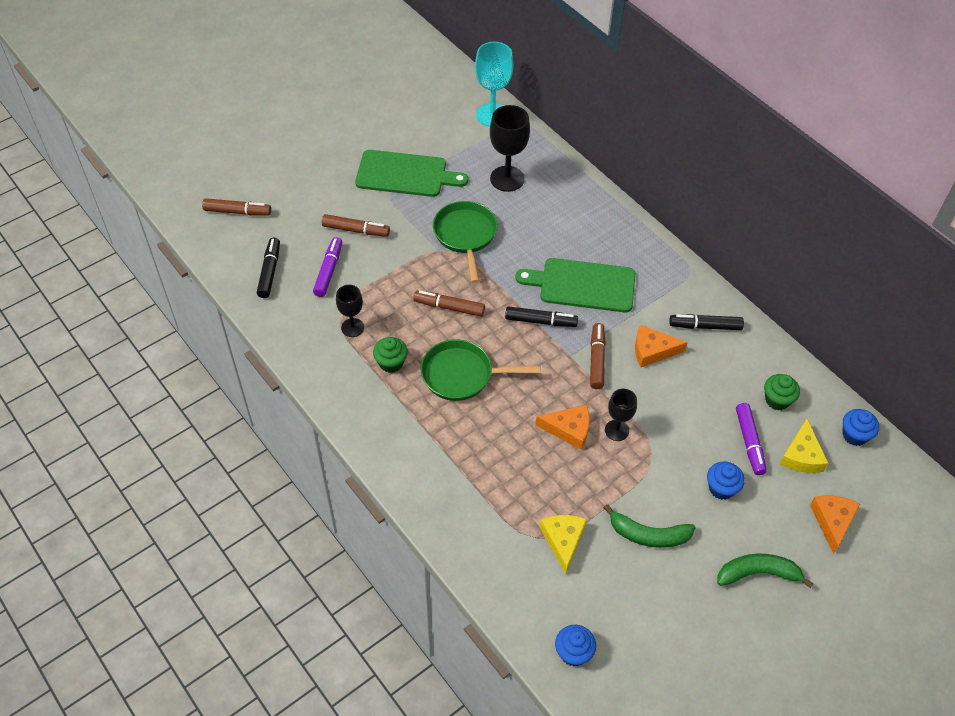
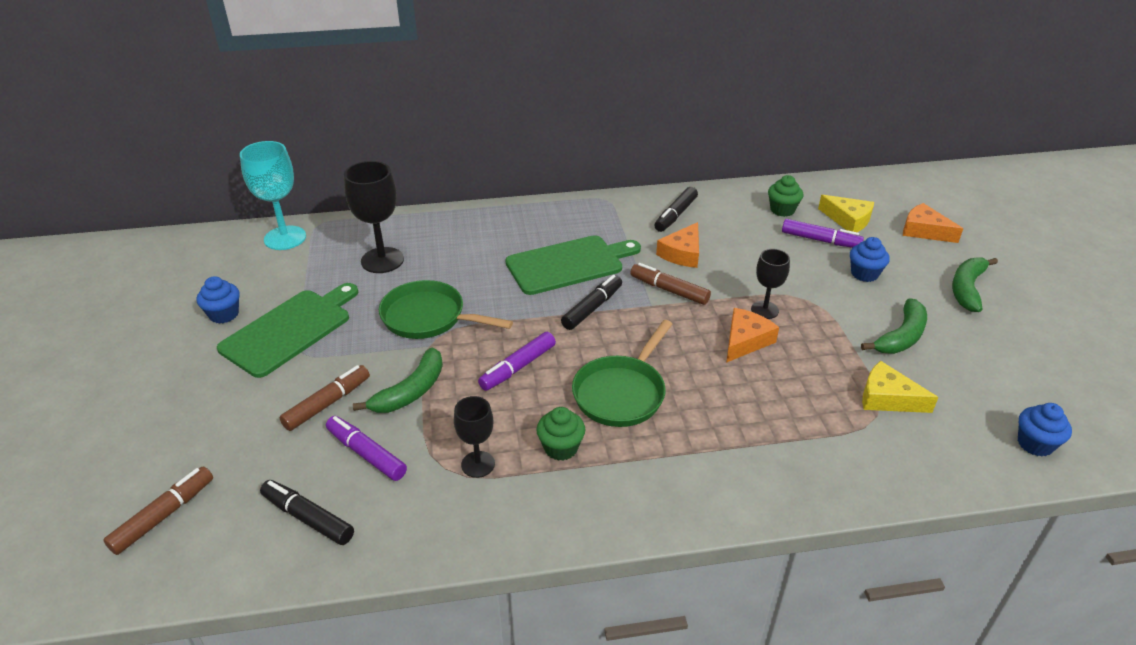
camera: 60 degrees left, 15 degrees down
brown marker [413,291,485,317] -> purple marker [478,332,556,391]
green cutting board [515,258,635,312] -> green cutting board turned 150 degrees counterclockwise [506,235,641,295]
blue cupcake [843,409,879,446] -> blue cupcake moved to [197,276,240,324]
none -> green banana [353,348,443,413]

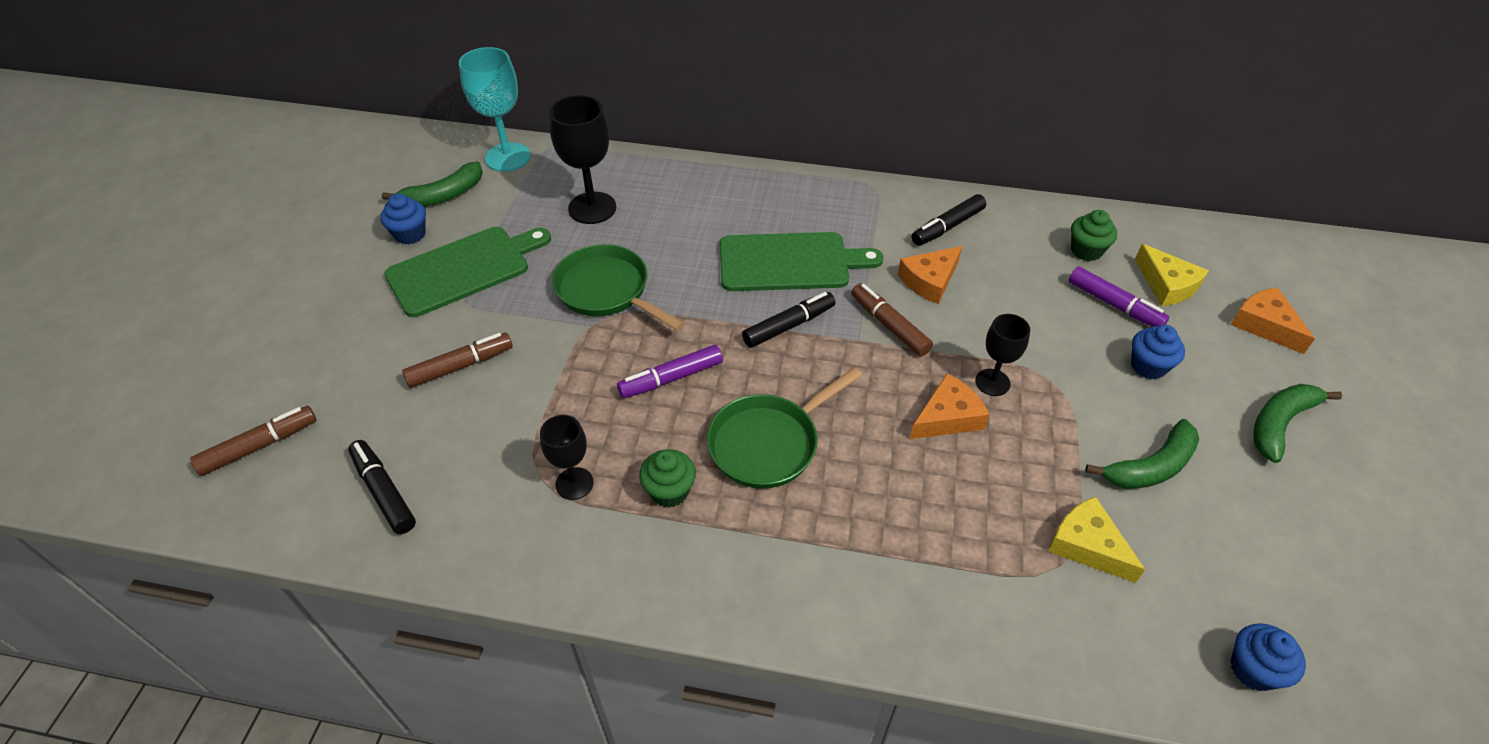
camera: 20 degrees right, 10 degrees up
purple marker [326,416,407,481] -> none
green banana [353,348,443,413] -> green banana moved to [382,161,483,207]

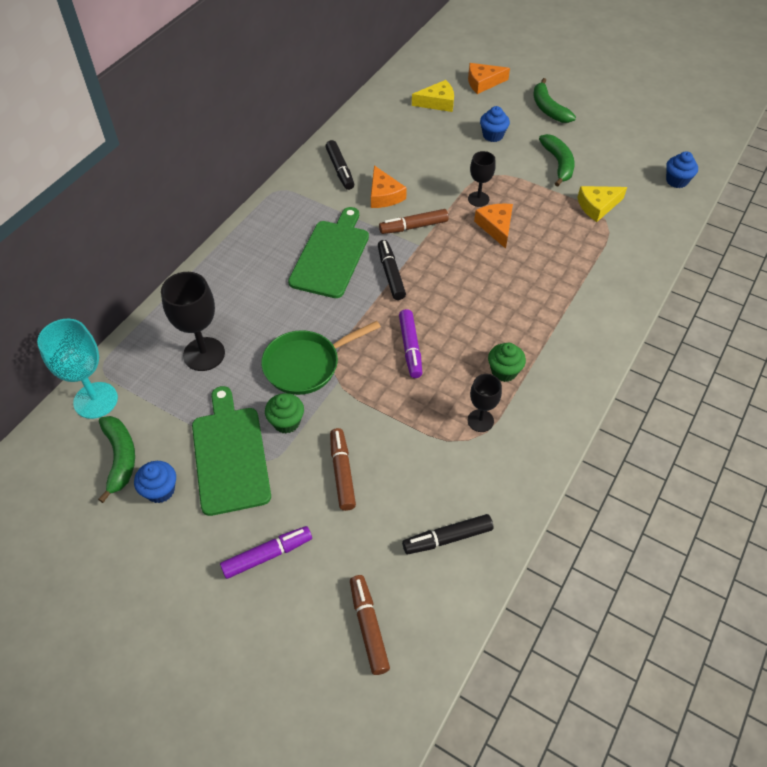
camera: 70 degrees left, 5 degrees up
green pan [707,367,862,489] -> none
purple marker [1069,267,1169,327] -> purple marker moved to [220,526,312,579]
green cupcake [1071,210,1117,261] -> green cupcake moved to [265,393,304,434]

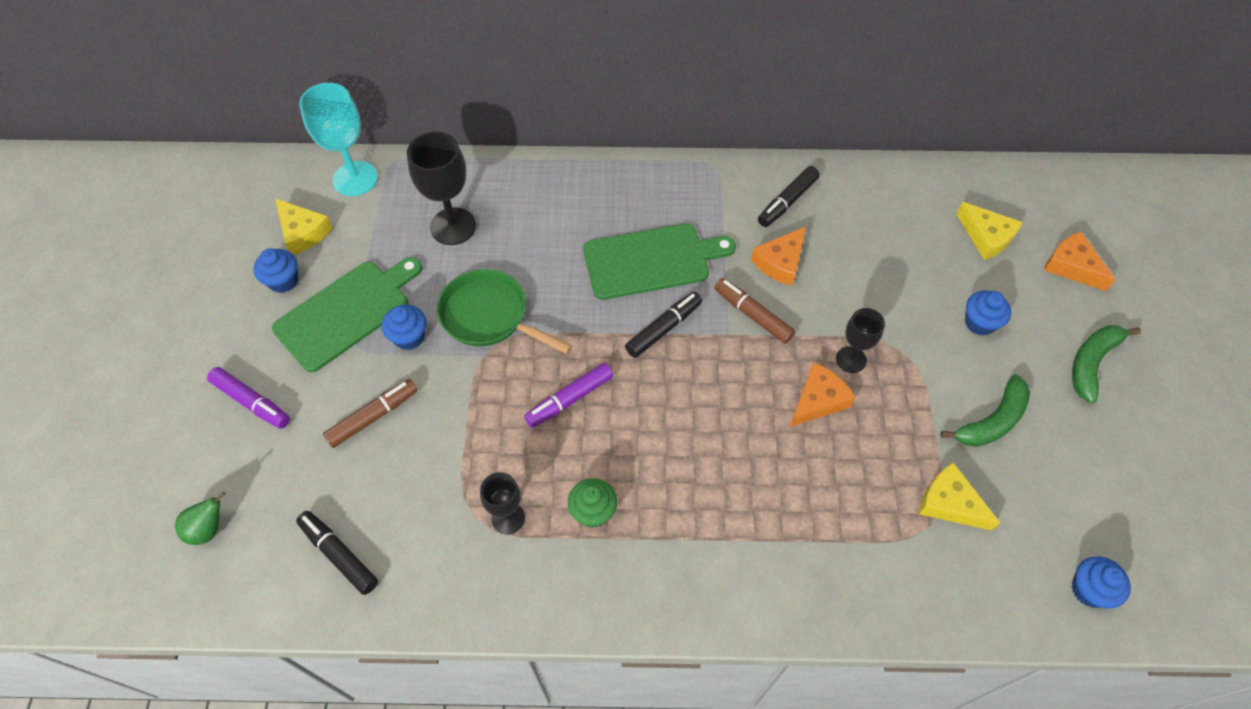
camera: 60 degrees right, 5 degrees up
green banana [98,416,135,503] -> yellow cheese [275,199,333,255]
green cupcake [265,393,304,434] -> blue cupcake [382,305,426,350]
brown marker [350,575,390,675] -> green pear [175,492,226,545]

